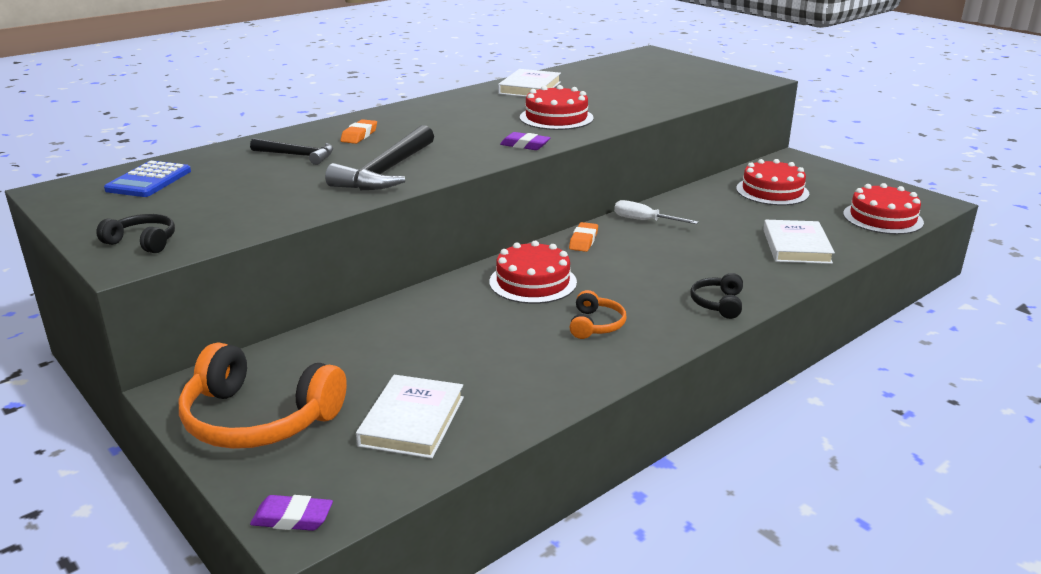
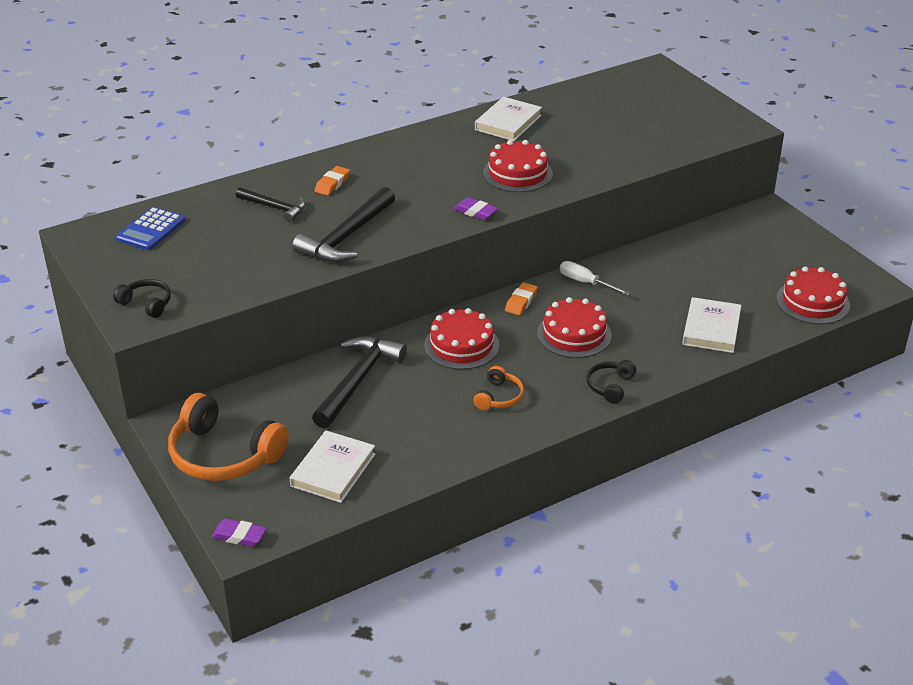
camera: 10 degrees right, 10 degrees up
red cake [736,159,809,205] -> red cake moved to [537,297,612,358]
none -> black hammer [312,336,407,429]

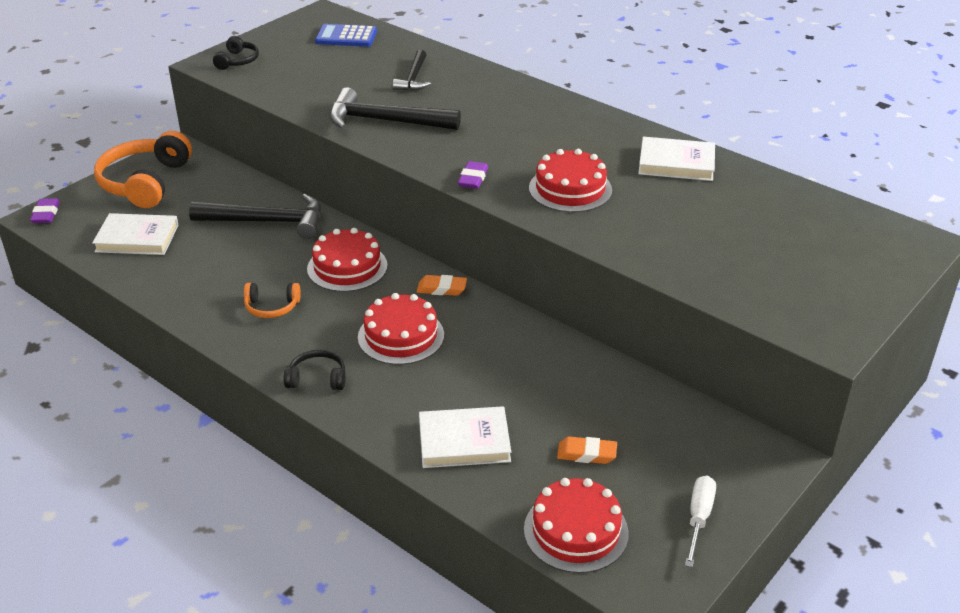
camera: 70 degrees right, 0 degrees up
orange eraser [315,166,350,196] -> orange eraser moved to [557,436,617,464]
white screwdriver [560,261,630,295] -> white screwdriver moved to [685,476,716,567]

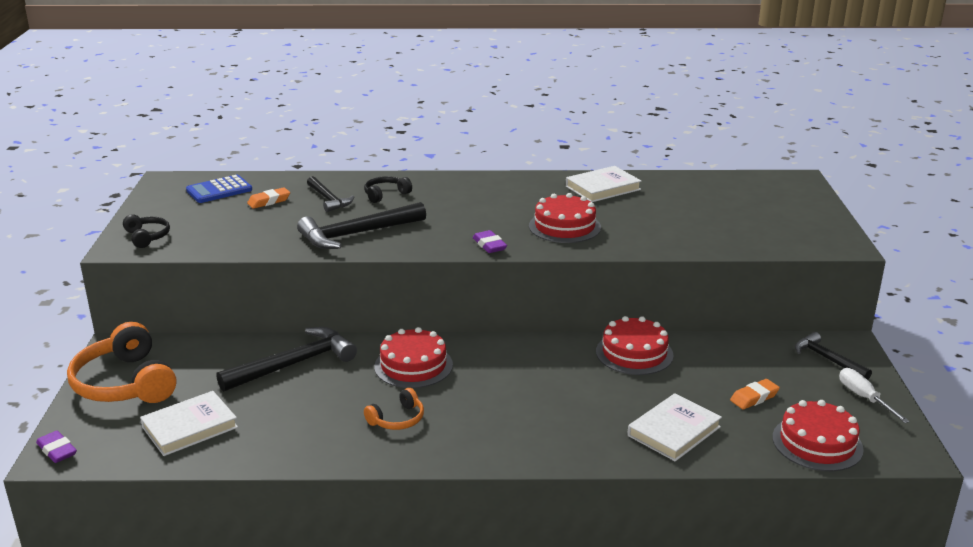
camera: 40 degrees left, 10 degrees down
black headphones [284,350,346,390] -> black headphones moved to [364,176,412,203]
red cake [358,293,444,365] -> red cake moved to [596,316,674,375]
orange eraser [417,275,467,296] -> orange eraser moved to [247,187,290,209]
none -> black hammer [795,332,872,380]

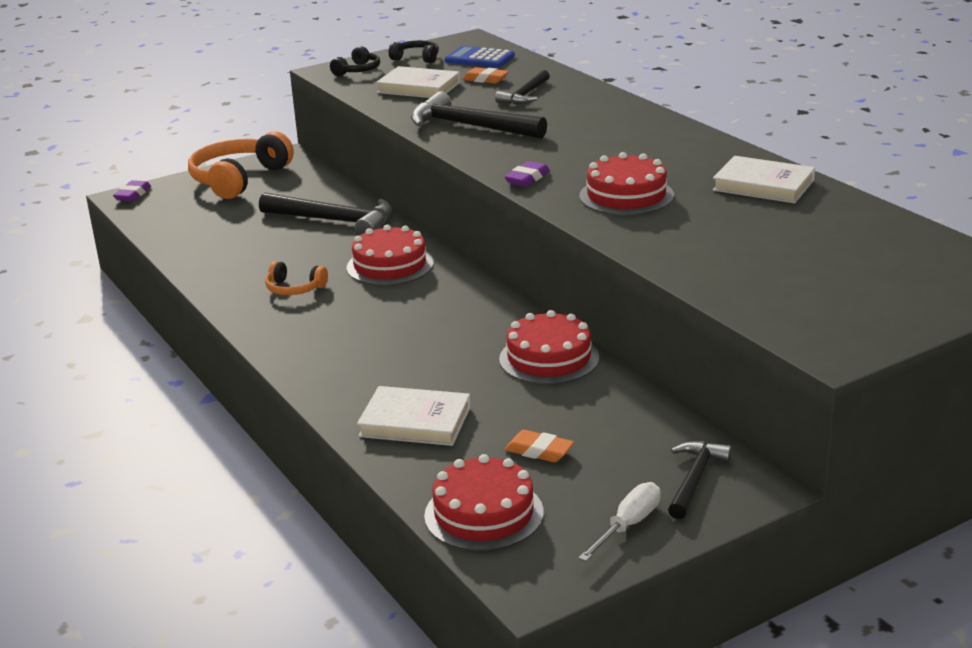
camera: 60 degrees right, 0 degrees up
white book [140,391,238,456] -> white book moved to [376,66,460,98]
black headphones [364,176,412,203] -> black headphones moved to [389,40,439,63]

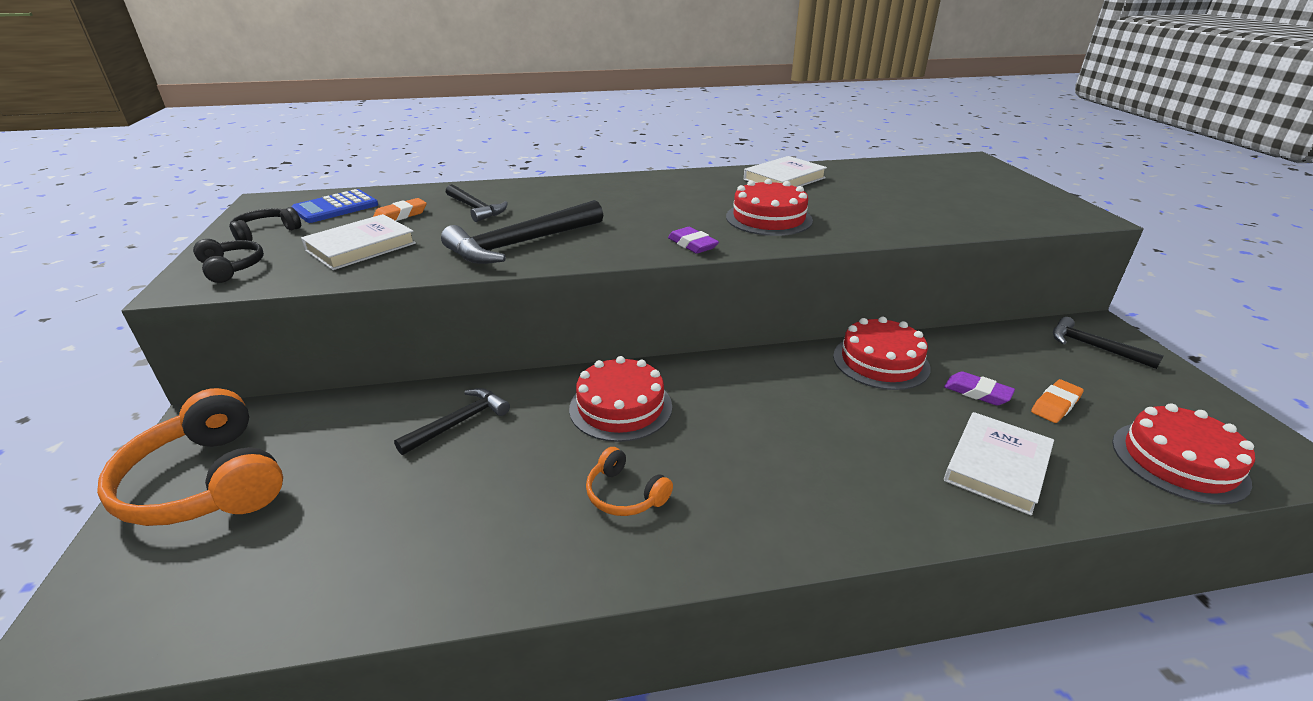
camera: 70 degrees left, 5 degrees up
purple eraser [113,180,151,201] -> purple eraser moved to [944,371,1015,405]
black hammer [259,192,392,236] -> black hammer [394,388,510,455], size x0.60
orange headphones [265,261,328,295] -> orange headphones turned 90 degrees clockwise [586,447,673,516]
white screwdriver [579,482,660,561] -> none

